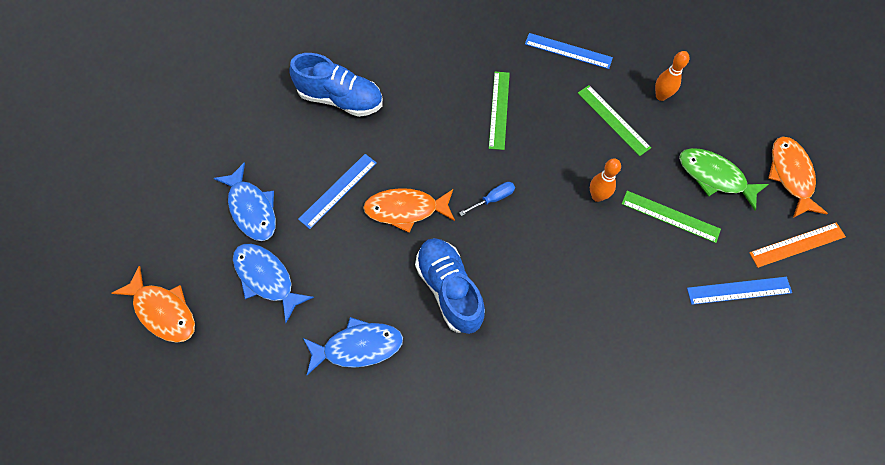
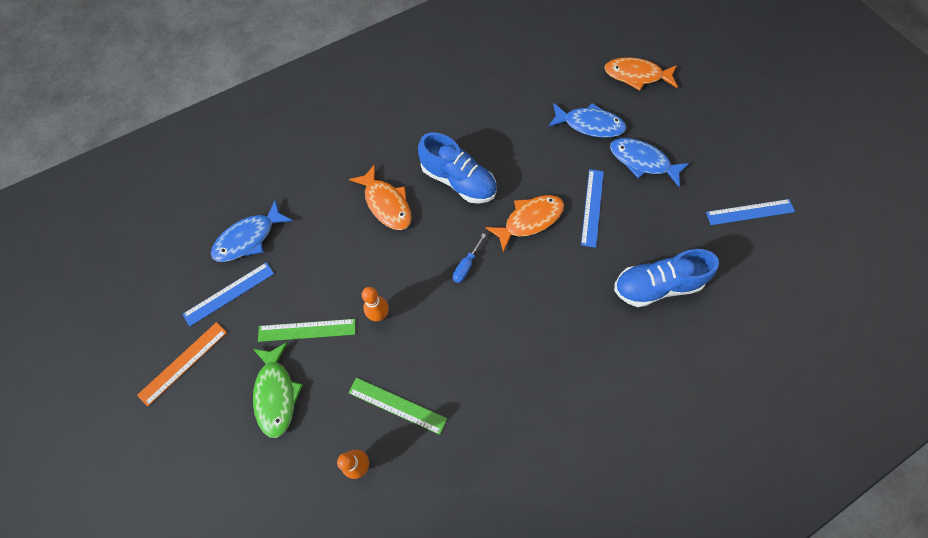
camera: 150 degrees right, 0 degrees up
blue fish [303,317,403,375] -> blue fish moved to [211,200,293,262]
green ruler [489,72,510,150] -> none
blue ruler [525,33,613,69] -> blue ruler moved to [706,199,795,225]
green fish [679,148,769,211] -> green fish turned 75 degrees clockwise [253,342,303,438]
orange fish [768,137,828,218] -> orange fish moved to [349,164,412,230]

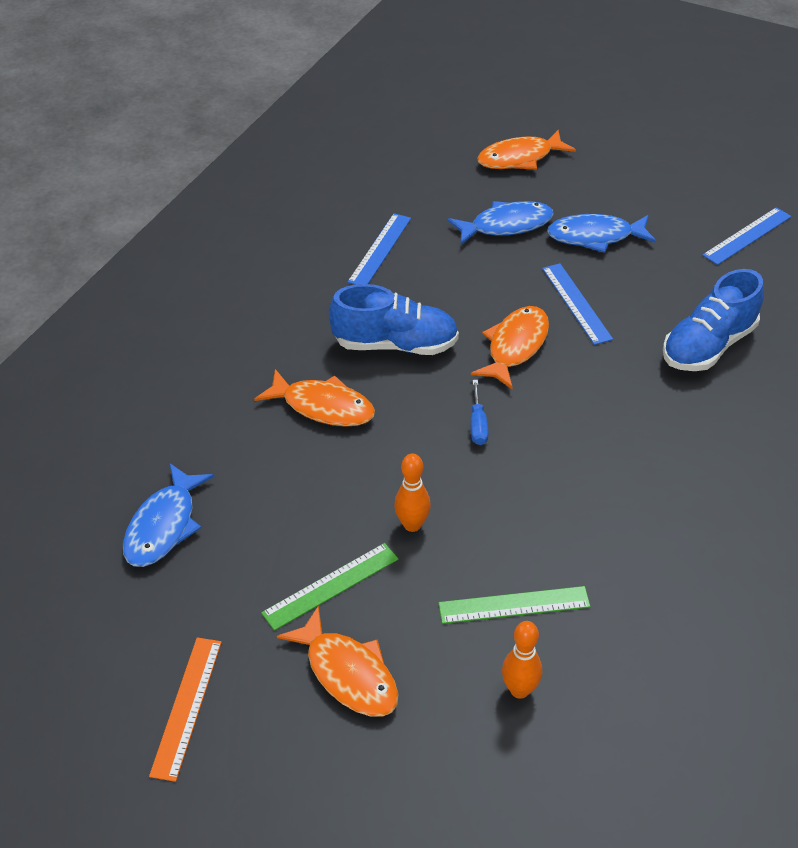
camera: 30 degrees left, 20 degrees down
blue ruler [182,262,274,327] -> blue ruler moved to [348,213,411,285]
green fish [253,342,303,438] -> orange fish [277,605,398,717]

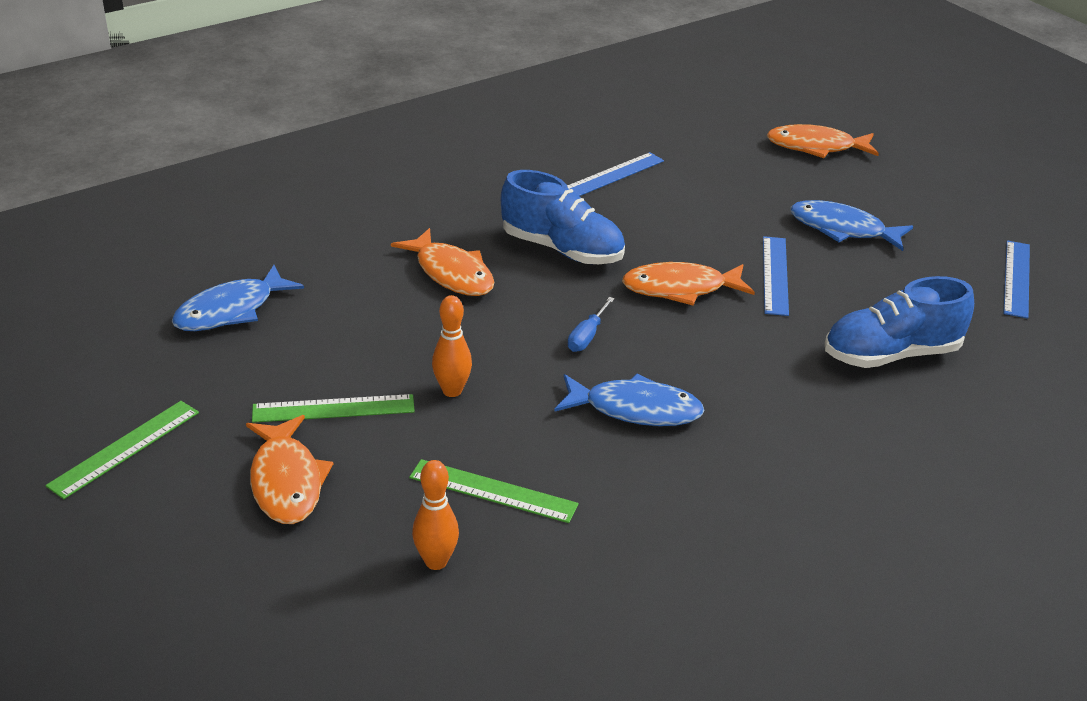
camera: 25 degrees right, 10 degrees down
orange ruler [149,637,222,782] -> green ruler [45,401,199,499]
blue fish [448,201,554,245] -> blue fish moved to [554,374,705,426]
orange fish [471,306,549,389] -> orange fish turned 150 degrees counterclockwise [622,262,755,305]
blue ruler [702,207,791,265] -> blue ruler turned 60 degrees counterclockwise [1003,240,1030,319]

